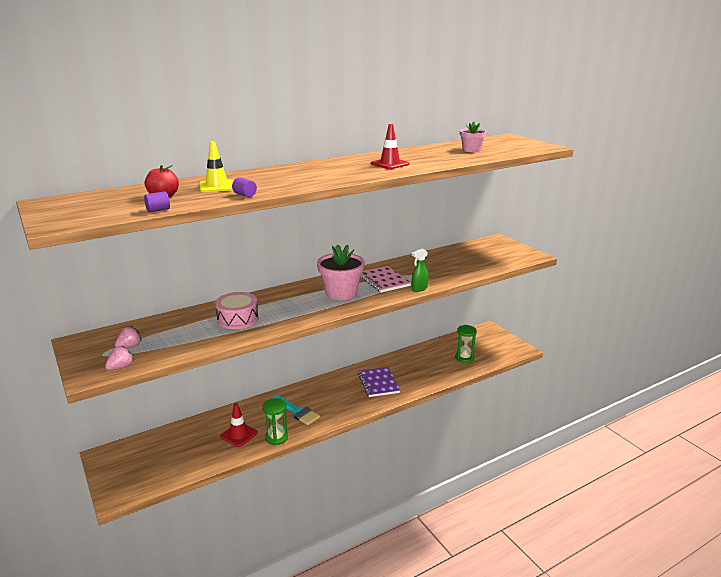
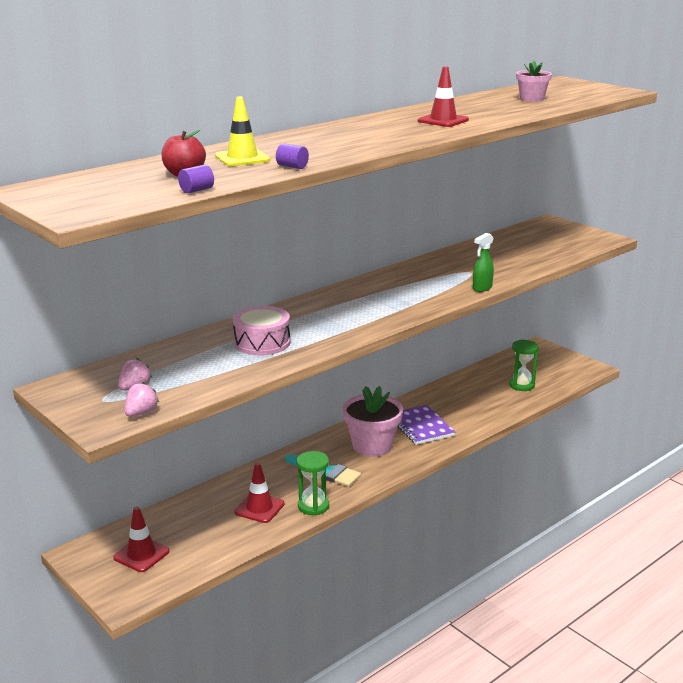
camera: 10 degrees left, 0 degrees up
pink flower pot [317,244,365,300] -> pink flower pot moved to [343,386,403,457]
pink notebook [361,266,411,293] -> none
none -> red traffic cone [113,507,170,572]

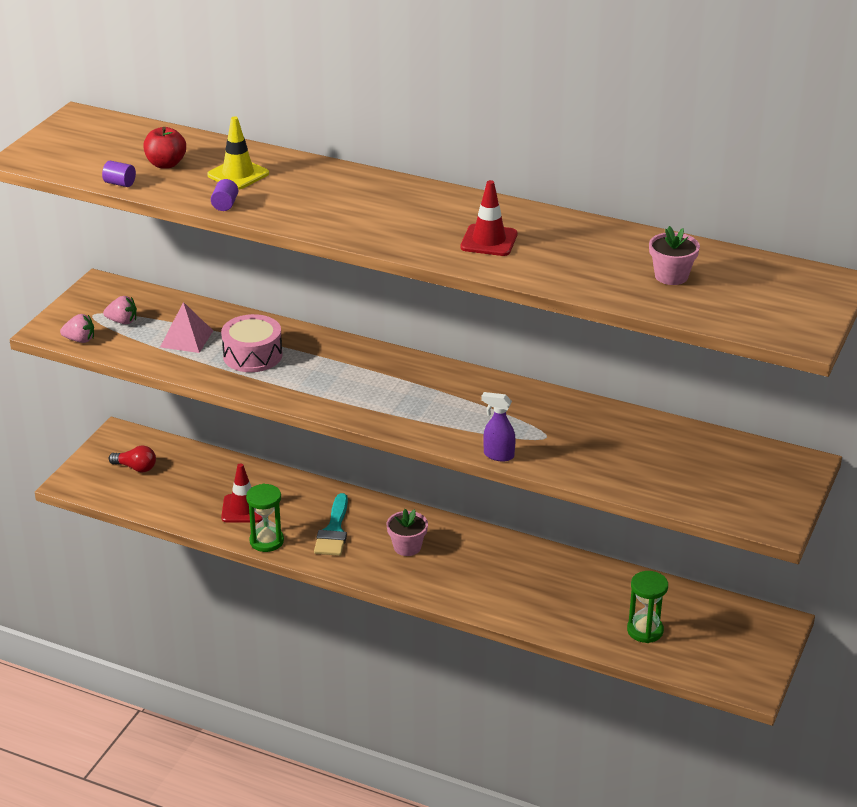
camera: 65 degrees right, 10 degrees up
red traffic cone [113,507,170,572] -> red light bulb [109,446,156,472]
pink flower pot [343,386,403,457] -> pink flower pot [386,509,428,556], size x0.58
purple notebook [398,405,455,445] -> none
green spray bottle [473,233,494,292] -> purple spray bottle [481,392,516,461]
none -> pink pyramid [160,302,213,353]

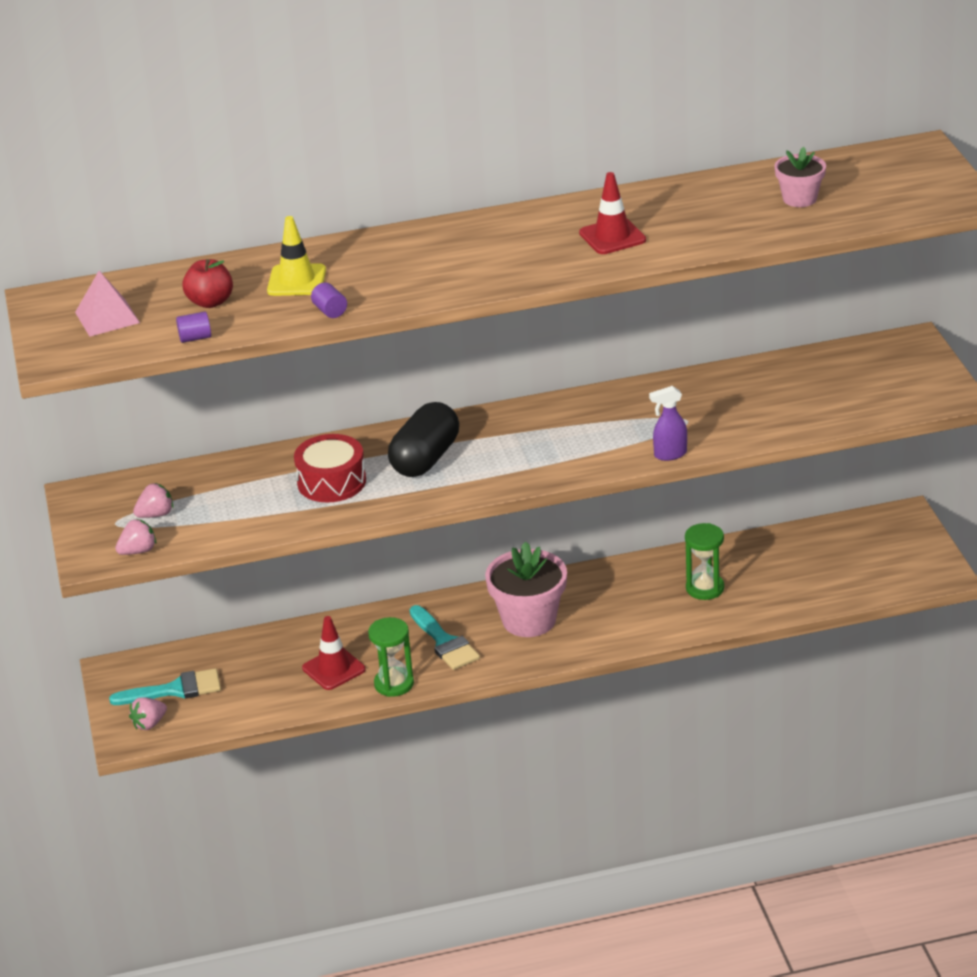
camera: 35 degrees left, 0 degrees up
red light bulb [109,446,156,472] -> turquoise brush [109,668,221,705]
pink pyramid [160,302,213,353] -> pink pyramid moved to [75,271,140,337]
pink drum [221,314,283,372] -> red drum [294,434,366,502]
pink flower pot [386,509,428,556] -> pink flower pot [485,541,567,637], size x1.73
green hourglass [627,571,668,643] -> green hourglass moved to [685,523,724,600]
none -> pink strawberry [129,697,167,730]
none -> black capsule [388,402,459,477]

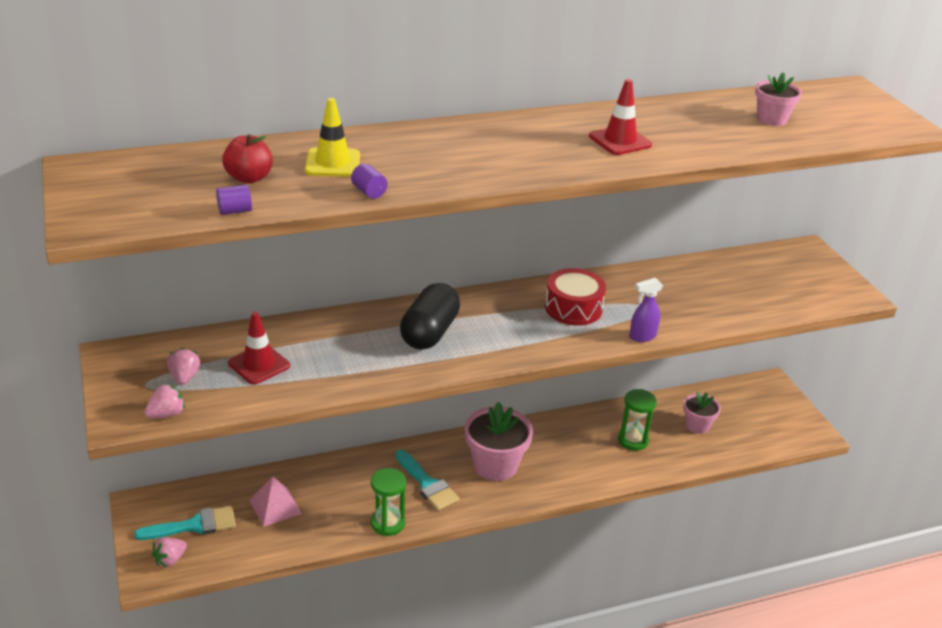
camera: 10 degrees left, 0 degrees up
pink pyramid [75,271,140,337] -> pink pyramid moved to [249,477,302,527]
pink strawberry [133,483,174,518] -> pink strawberry turned 60 degrees counterclockwise [167,348,200,385]
red drum [294,434,366,502] -> red drum moved to [545,268,606,326]
red traffic cone [302,616,365,690] -> red traffic cone moved to [228,312,290,384]
none -> pink flower pot [683,392,721,434]

